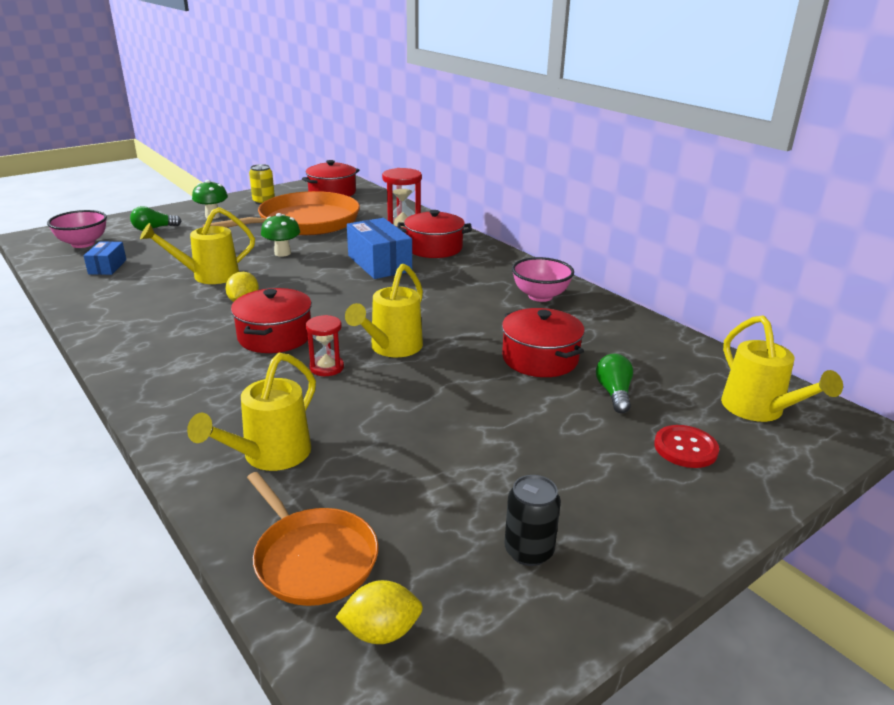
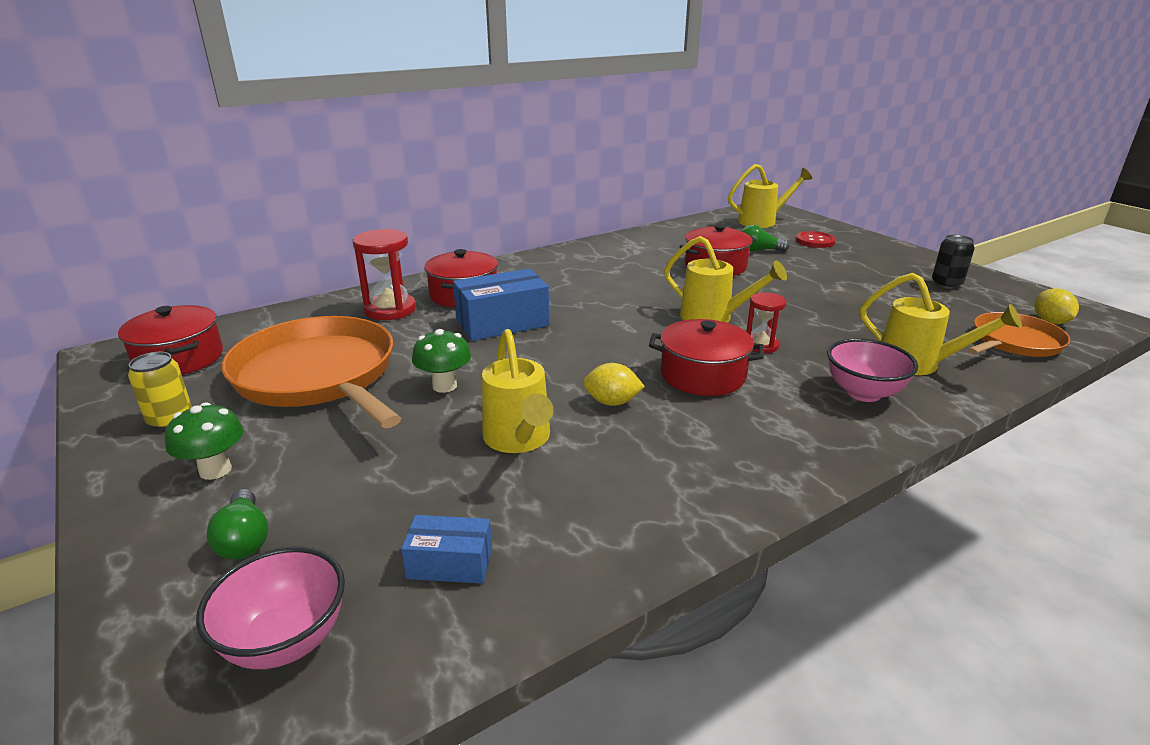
camera: 85 degrees left, 0 degrees up
pink bowl [512,257,574,302] -> pink bowl moved to [827,338,918,402]

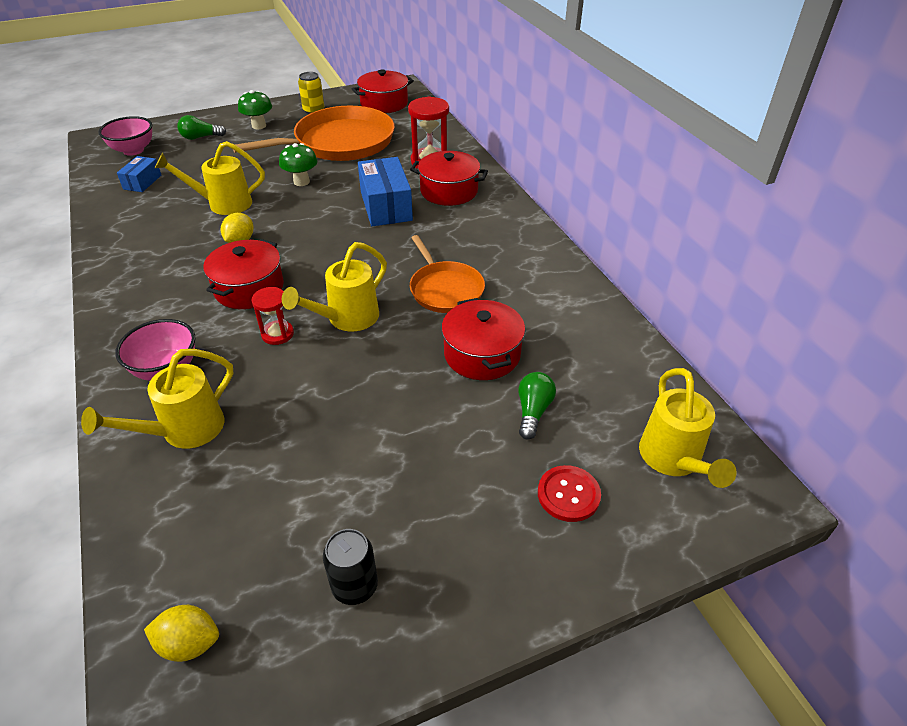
camera: 100 degrees right, 15 degrees up
orange pan [968,312,1070,357] -> orange pan moved to [410,235,485,313]

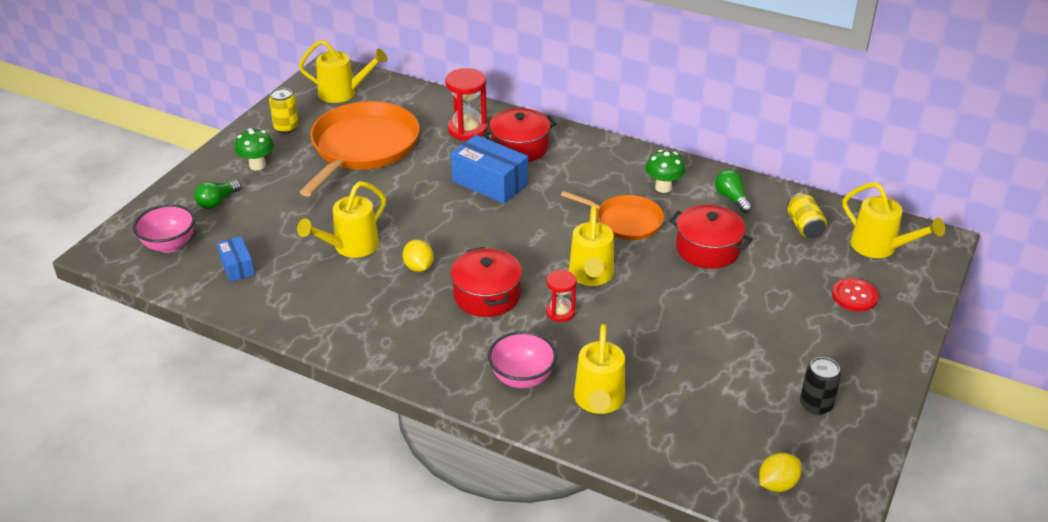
camera: 40 degrees left, 5 degrees down
green mushroom [279,143,317,186] -> green mushroom moved to [645,150,685,193]
red pot [352,70,414,113] -> yellow watering can [299,40,388,103]
green light bulb [518,372,556,440] -> green light bulb moved to [715,170,752,213]
none -> yellow can [787,193,827,238]

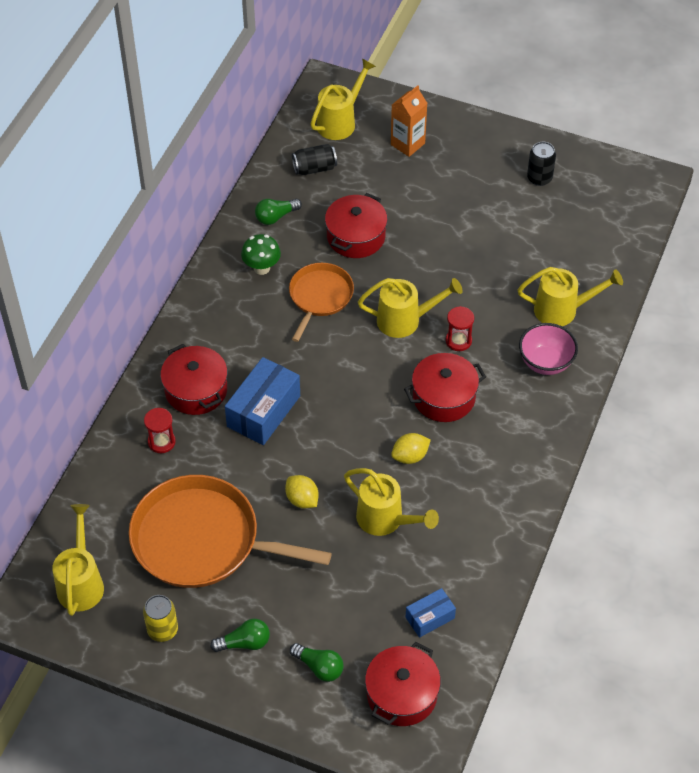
camera: 95 degrees left, 15 degrees up
pink bowl [133,204,195,253] -> red pot [365,642,441,726]
green mushroom [235,128,274,170] -> green light bulb [210,619,270,652]
red hourglass [445,68,487,140] -> red hourglass [144,408,176,453], size x0.61
yellow lemon [759,453,801,492] -> yellow lemon moved to [285,475,319,509]
yellow can [787,193,827,238] -> black can [292,144,337,175]
red button [832,278,879,312] -> orange carton [391,85,428,157]

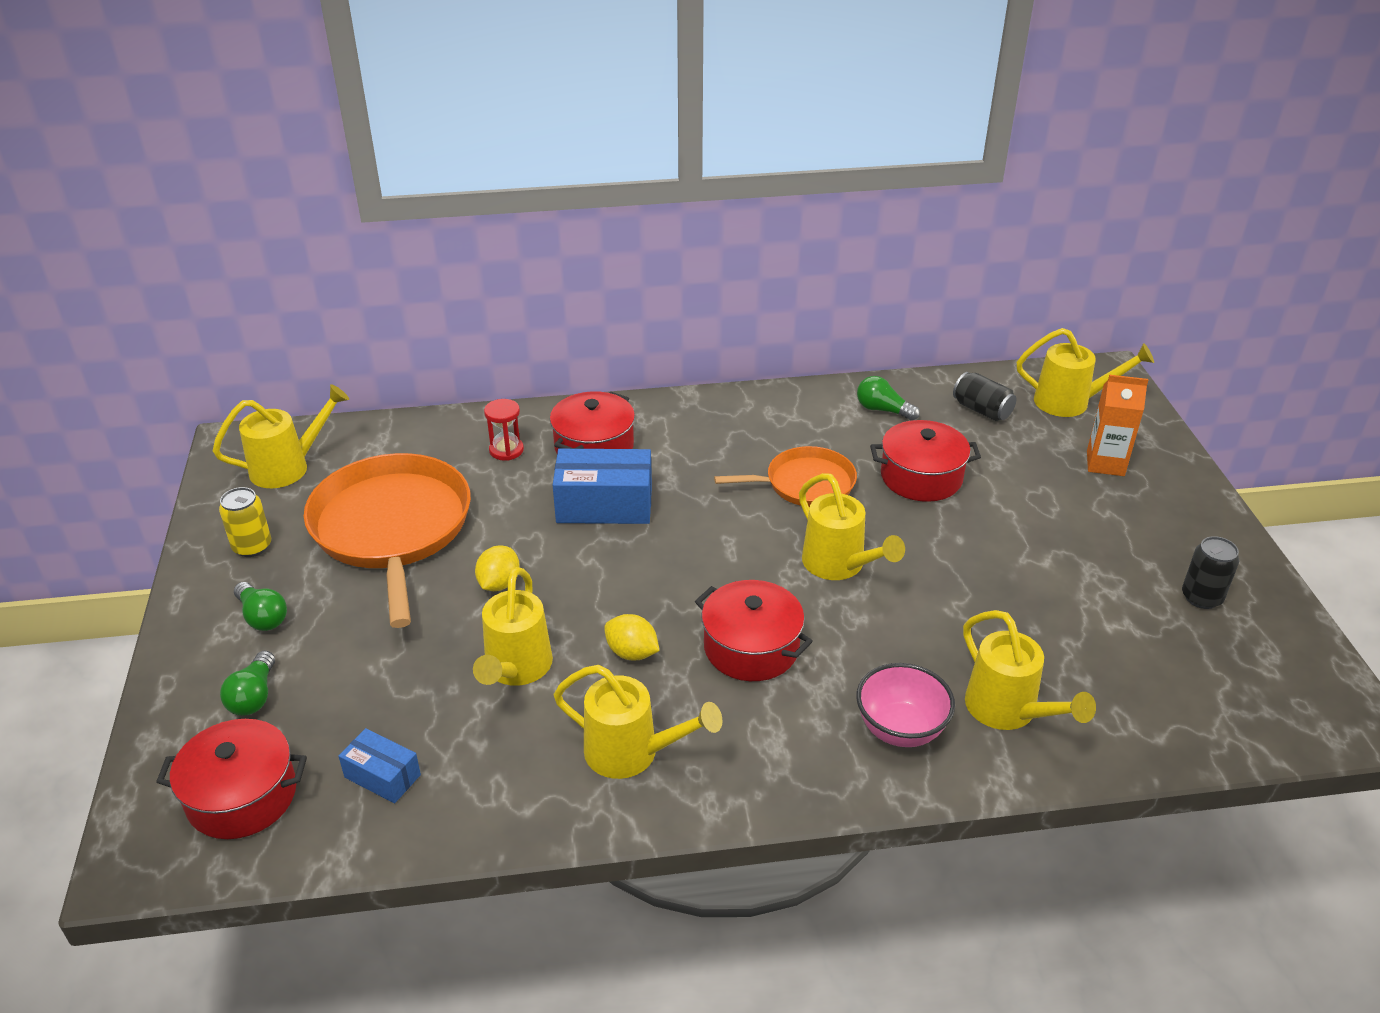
camera: 60 degrees right, 15 degrees down
green mushroom [241,234,281,275] -> none
red hourglass [446,306,474,351] -> none
none -> yellow watering can [553,665,722,779]

